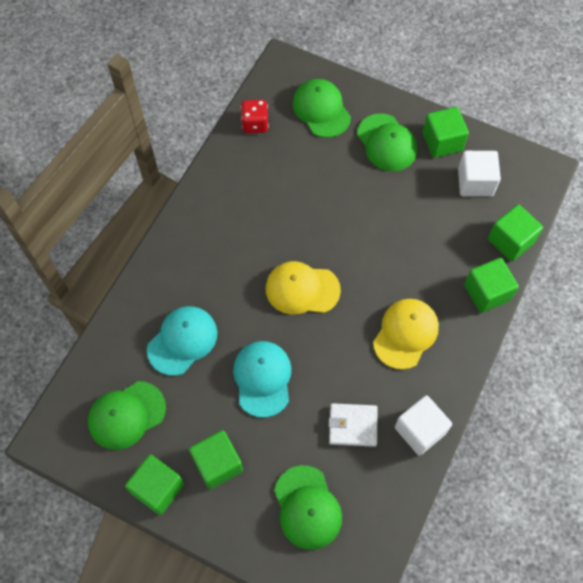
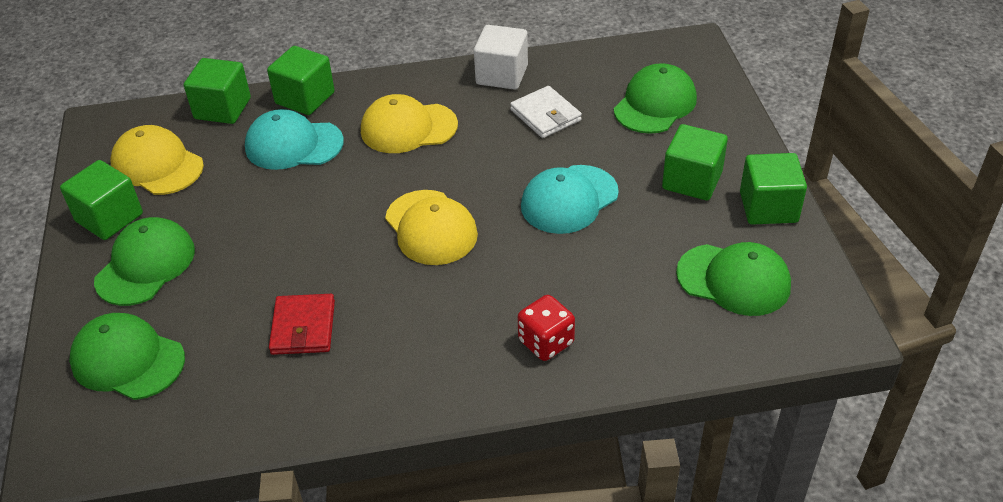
camera: 125 degrees left, 20 degrees down
turquoise cap [147,306,217,376] -> turquoise cap moved to [245,109,344,170]
red dice [241,100,269,133] -> red dice moved to [518,295,575,361]
green cap [292,79,351,138] -> green cap turned 90 degrees clockwise [69,313,185,400]
white cube [458,151,501,197] -> yellow cap [110,125,204,195]
none -> red wallet [269,294,335,355]

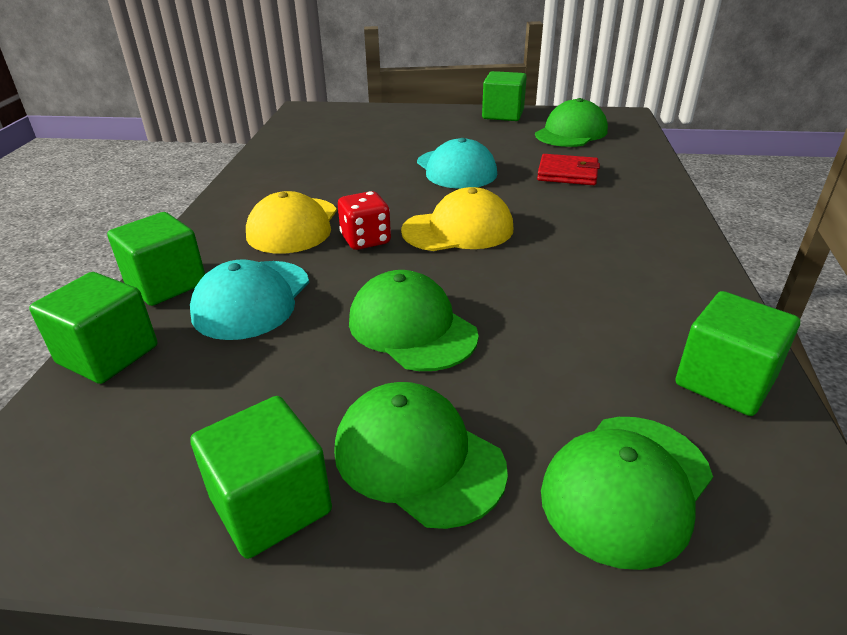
camera: 75 degrees left, 10 degrees down
yellow cap [110,125,204,195] -> none
red wallet [269,294,335,355] -> red wallet moved to [537,154,600,185]
white cube [474,25,528,90] -> none
white wallet [510,86,582,138] -> none
red dice [518,295,575,361] -> red dice moved to [338,191,391,250]
green cap [614,63,697,134] -> green cap moved to [349,270,479,371]
green cube [662,124,728,200] -> green cube moved to [675,291,800,416]

